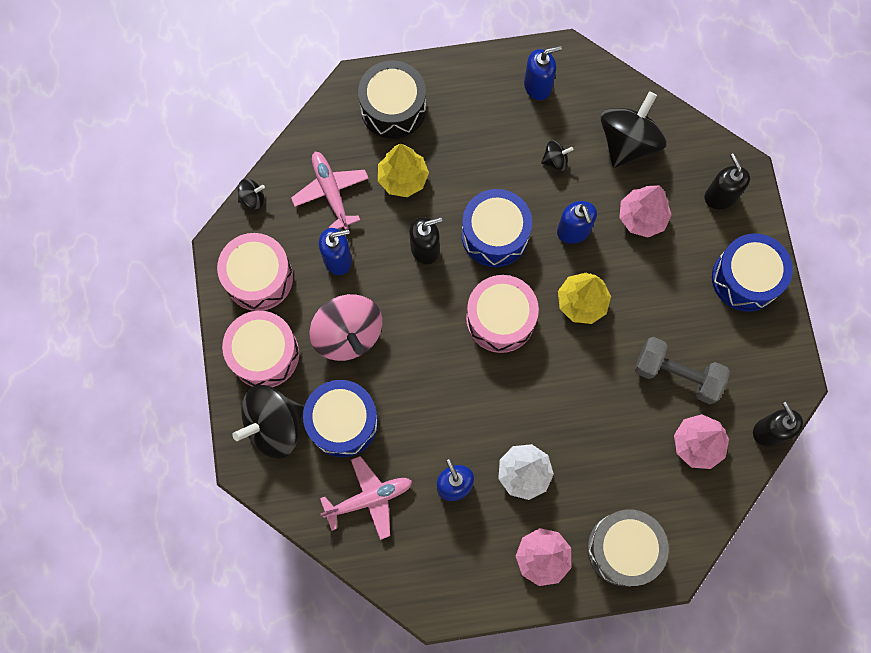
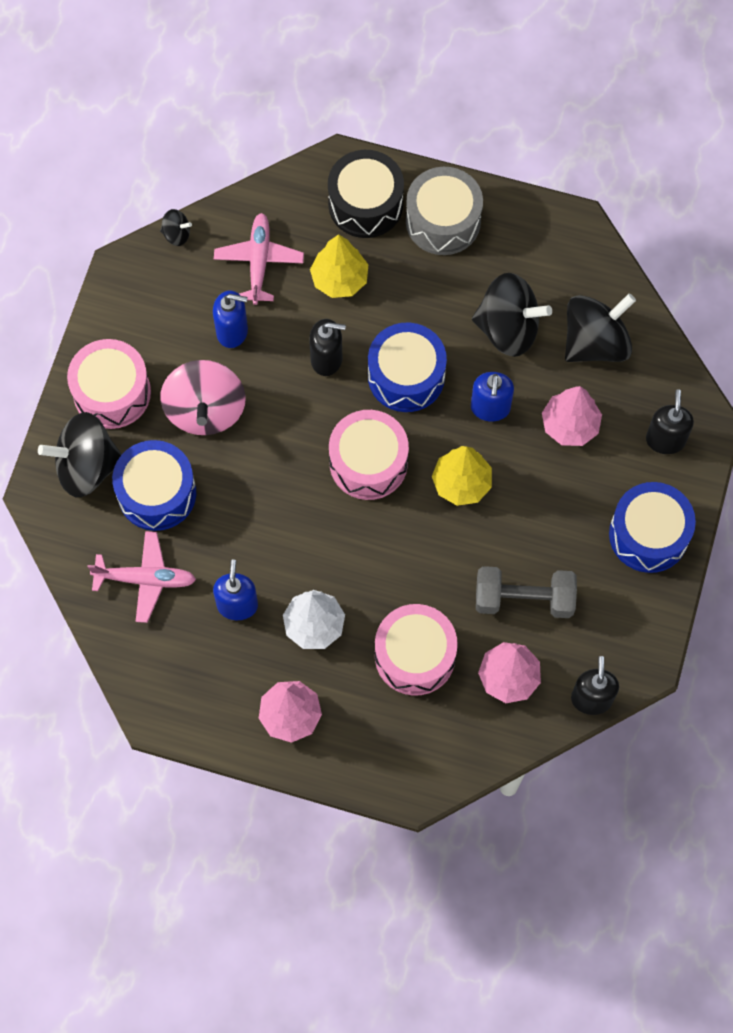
camera: 25 degrees right, 5 degrees down
pink drum [217,233,293,311] -> pink drum moved to [375,604,458,696]
blue soap dispenser [524,46,562,100] -> none
black spinning top [541,140,573,171] -> black spinning top [472,273,552,357], size x2.21
grey drum [588,509,669,586] -> grey drum moved to [406,167,483,255]
grey dumbbell [635,337,730,404] -> grey dumbbell turned 45 degrees counterclockwise [476,566,577,618]

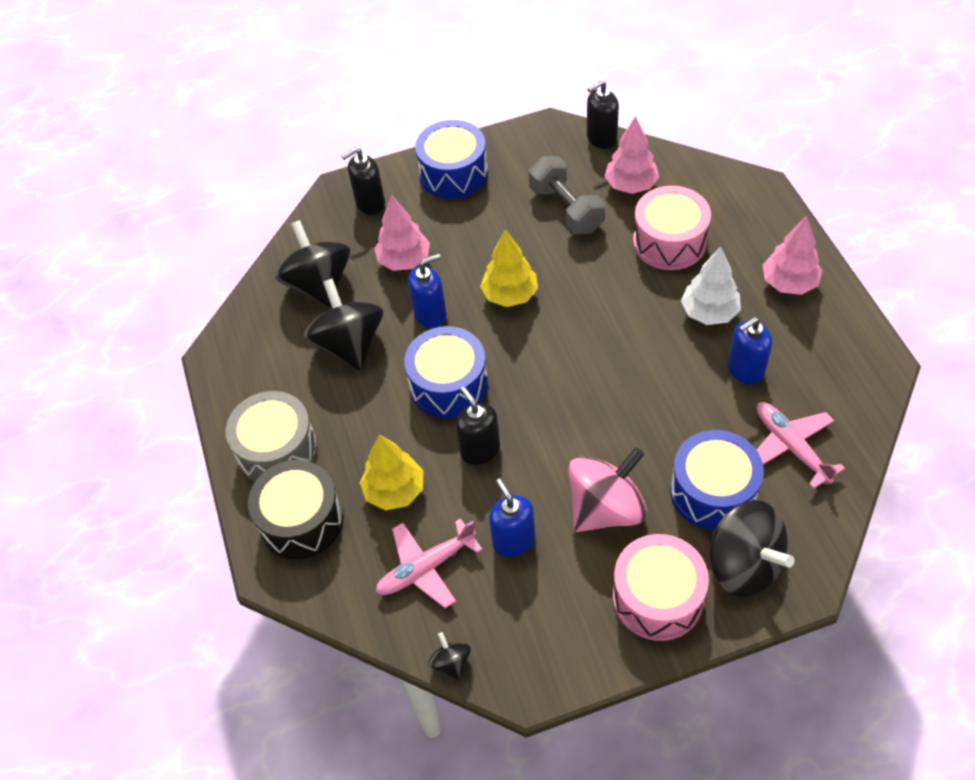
camera: 120 degrees left, 15 degrees down
pink drum [329,410,409,500] -> none
black spinning top [565,293,636,362] -> black spinning top turned 45 degrees clockwise [275,220,350,308]

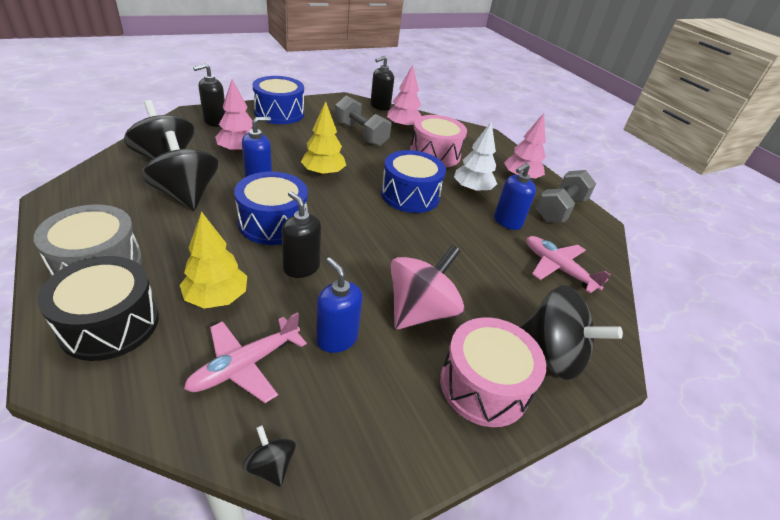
camera: 20 degrees left, 15 degrees down
blue drum [670,430,764,530] -> blue drum moved to [381,150,446,213]
none -> grey dumbbell [536,170,596,222]

